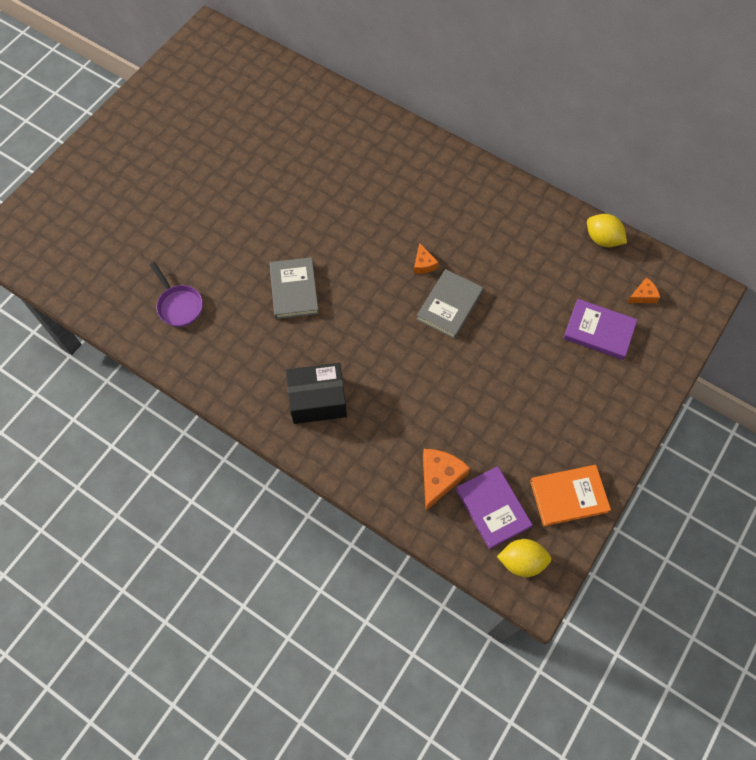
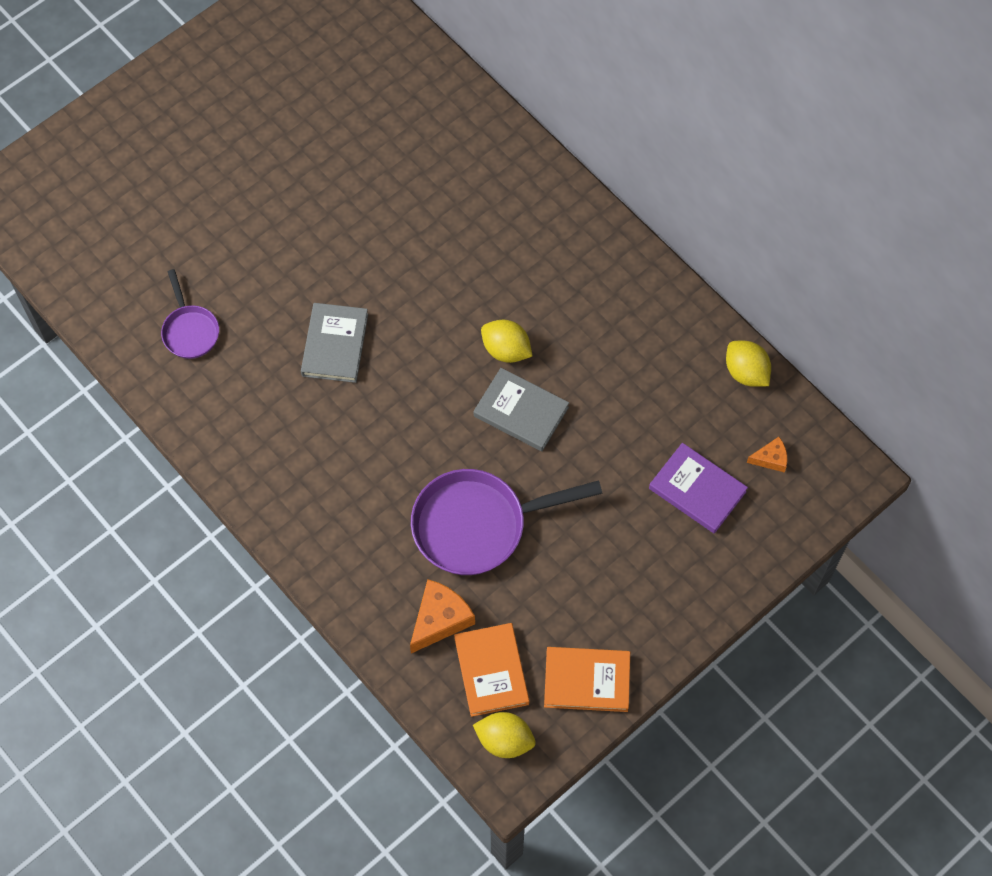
camera: 15 degrees right, 0 degrees up
black box [286,363,347,424] -> none
orange cheese [414,243,439,274] -> yellow lemon [481,320,532,363]
grey book [416,269,483,339] -> grey book turned 75 degrees clockwise [474,368,569,451]
purple book [456,466,533,549] -> orange book [454,623,530,717]
none -> purple pan [411,469,603,575]

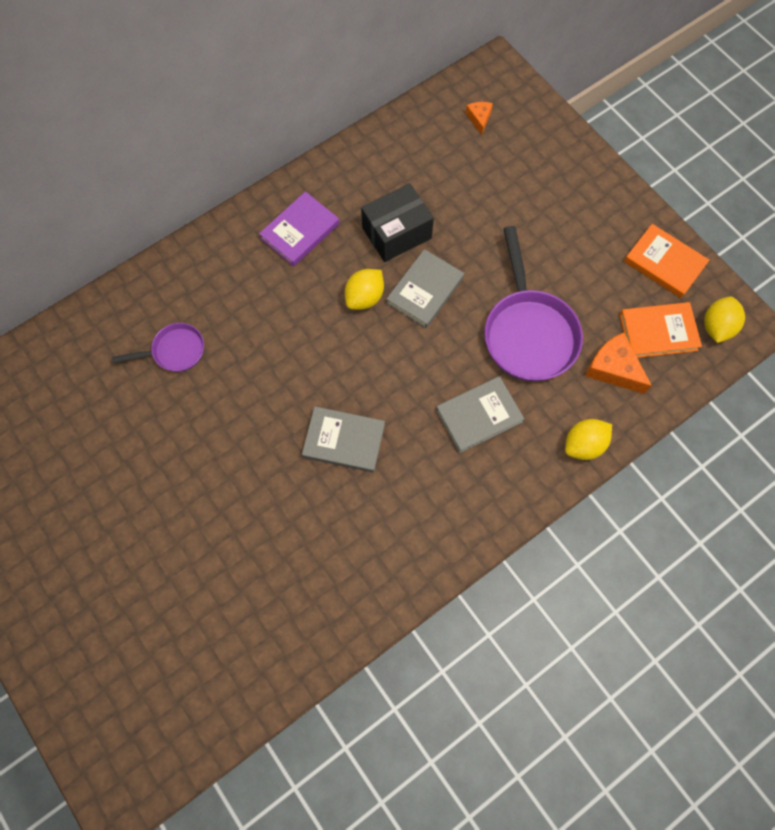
camera: 85 degrees left, 5 degrees up
purple pan [161,269,219,359] -> purple pan moved to [112,323,204,372]
orange book [544,647,630,712] -> orange book turned 60 degrees counterclockwise [624,224,709,298]
purple book [649,443,748,534] -> purple book moved to [259,191,339,267]
yellow lemon [726,341,771,387] -> yellow lemon moved to [565,419,612,460]
none -> black box [361,183,434,262]
none -> grey book [436,376,524,453]

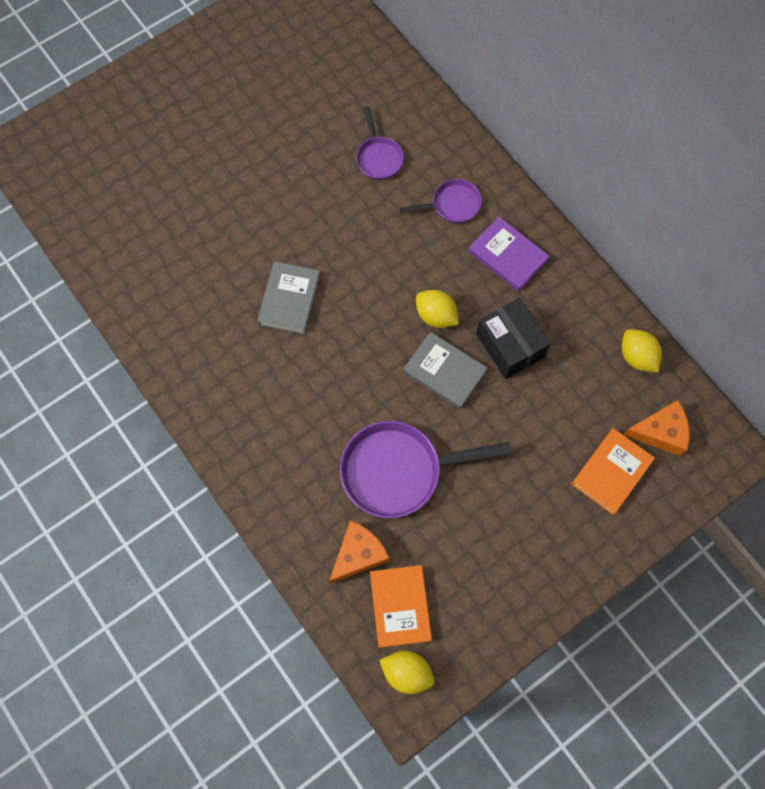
camera: 90 degrees right, 0 degrees up
grey book [436,376,524,453] -> none
orange cheese [466,102,493,135] -> orange cheese [623,400,689,456], size x1.76
yellow lemon [565,419,612,460] -> yellow lemon moved to [622,329,662,373]
orange book [624,224,709,298] -> orange book moved to [572,428,655,515]
none -> purple pan [399,179,482,223]

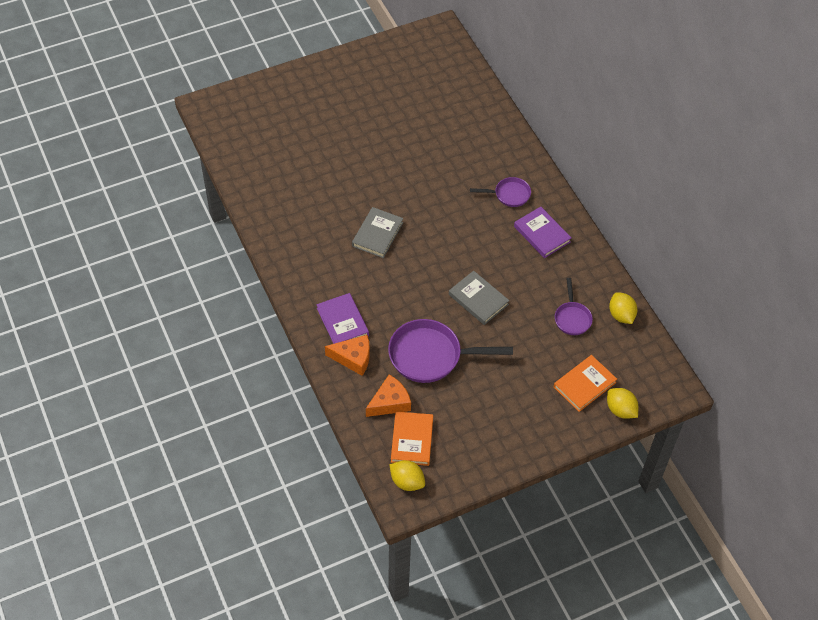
camera: 10 degrees right, 15 degrees down
purple pan [356,106,404,180] -> purple pan moved to [555,278,593,335]
yellow lemon [416,290,459,328] -> yellow lemon moved to [607,388,638,419]
black box [476,298,551,379] -> none
orange cheese [623,400,689,456] -> orange cheese moved to [325,335,370,376]
none -> purple book [317,293,369,344]

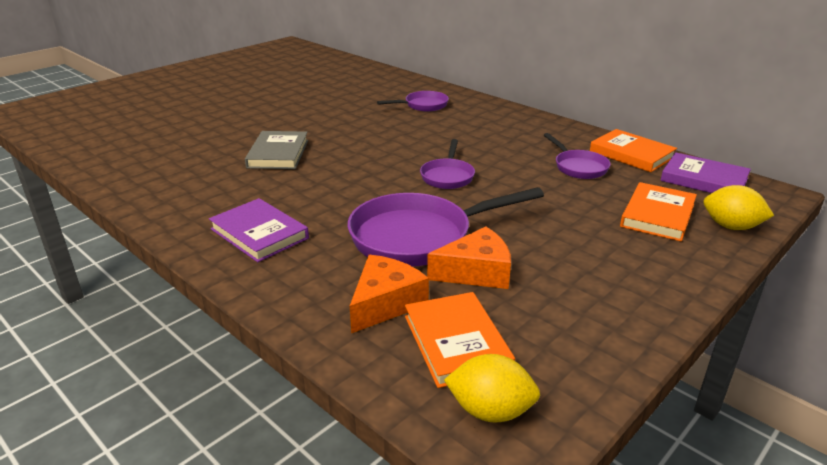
camera: 20 degrees left, 25 degrees down
orange cheese [325,335,370,376] -> orange cheese moved to [427,227,511,289]
grey book [449,271,509,325] -> purple pan [420,139,475,189]
purple book [514,207,571,258] -> purple book moved to [661,152,751,193]
yellow lemon [609,292,637,324] -> orange book [590,129,677,172]

